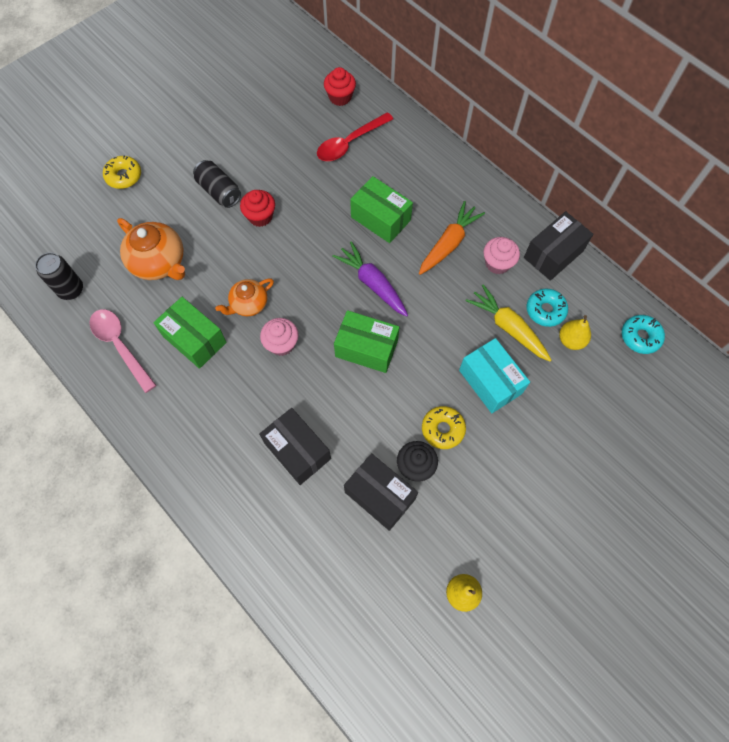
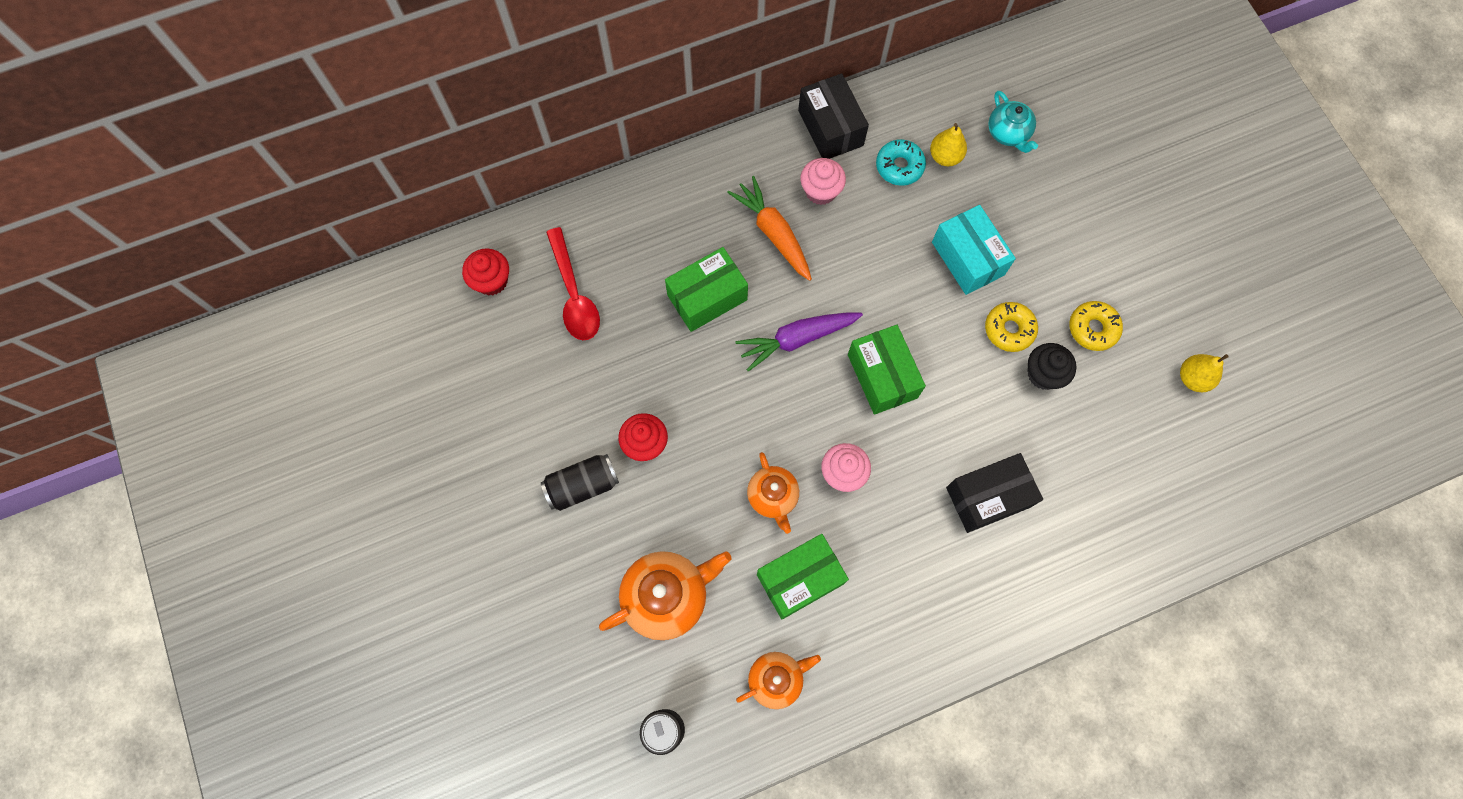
camera: 70 degrees left, 5 degrees up
pink spoon [89,309,157,393] -> orange teapot [736,652,821,709]
yellow donut [103,155,141,189] -> yellow donut moved to [1069,301,1123,351]
green box [334,310,400,373] -> green box turned 60 degrees counterclockwise [848,325,926,415]
black box [344,453,418,531] -> none
turquoise box [459,338,530,413] -> turquoise box turned 75 degrees clockwise [932,205,1016,295]
yellow carrot [466,284,551,362] -> none
turquoise donut [622,315,665,354] -> none
none -> turquoise teapot [988,91,1038,153]

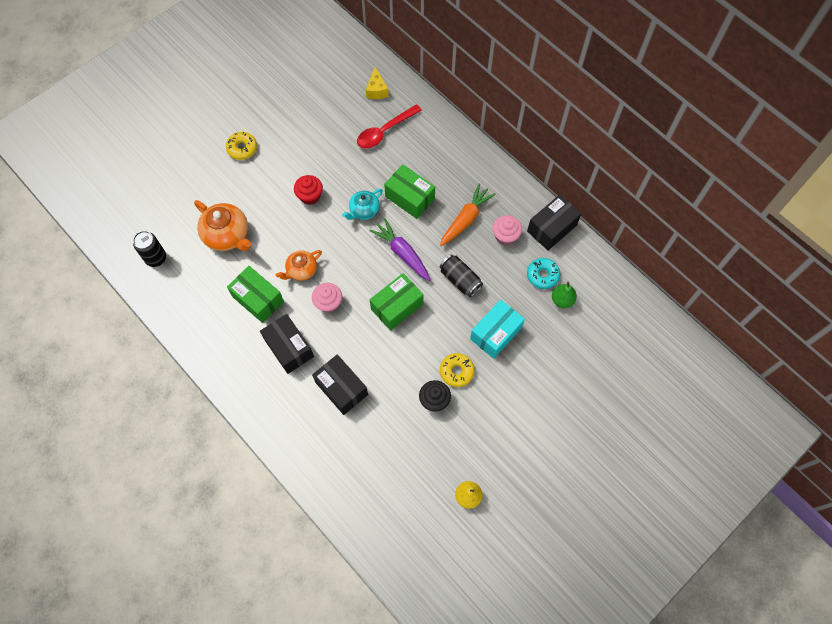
camera: 70 degrees right, 5 degrees down
red cupcake [462,248,509,295] -> yellow cheese [366,67,389,99]
black can [541,454,619,511] -> black can moved to [440,255,483,297]
orange teapot [736,652,821,709] -> none
yellow pear [930,123,967,166] -> green pear [552,282,577,308]
turquoise teapot [988,91,1038,153] -> turquoise teapot moved to [342,189,383,220]
yellow donut [1069,301,1123,351] -> yellow donut moved to [226,132,257,160]
none -> black box [260,314,314,374]

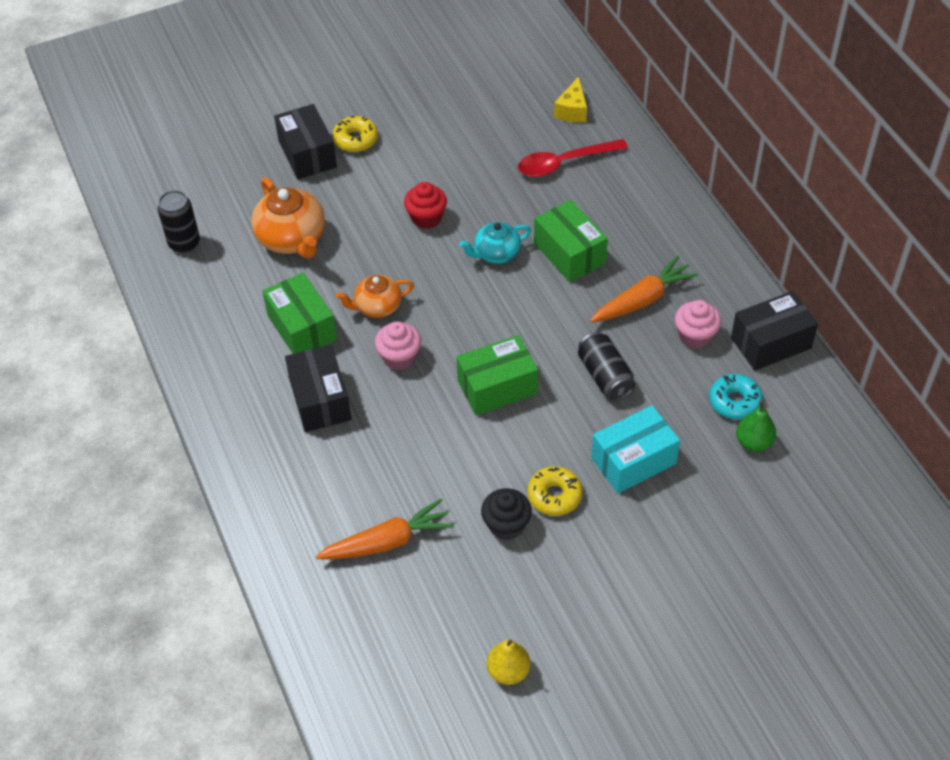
camera: 20 degrees right, 15 degrees down
black box [312,354,368,415] -> black box moved to [274,104,337,180]
purple carrot [370,218,431,281] -> none
none -> orange carrot [316,498,454,560]

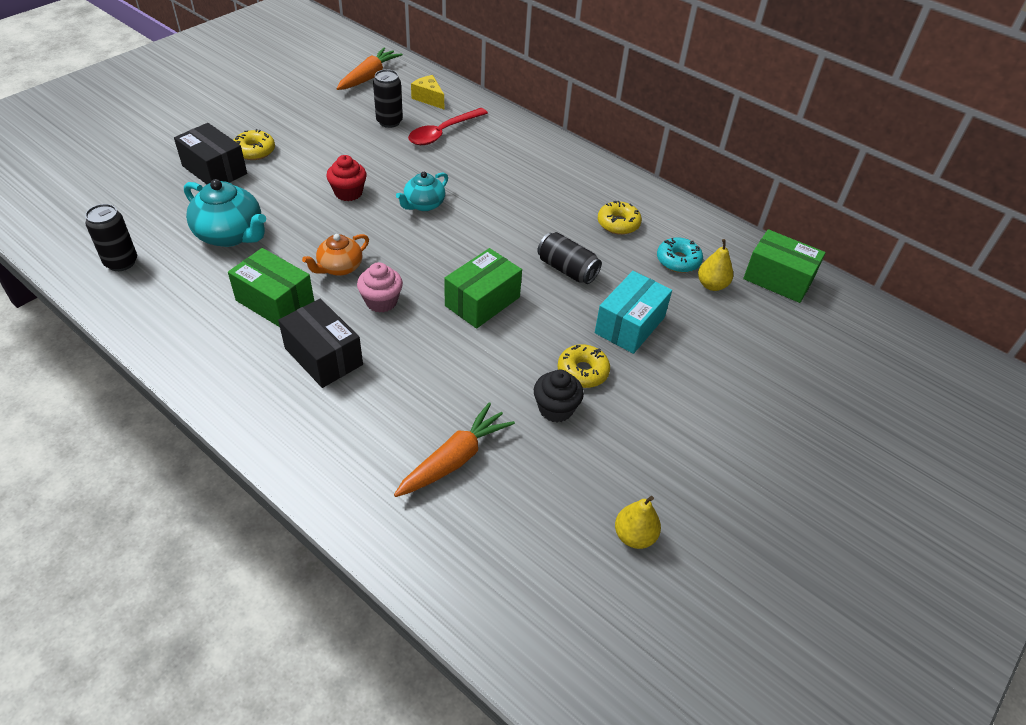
camera: 30 degrees left, 5 degrees down
orange teapot [251,177,325,258] -> turquoise teapot [184,179,266,247]
green box [534,200,608,282] -> green box moved to [743,229,826,303]
yellow cheese [554,77,587,122] -> yellow cheese turned 150 degrees clockwise [411,75,444,109]
orange carrot [590,256,698,322] -> orange carrot moved to [337,47,403,90]
pink cupcake [675,300,721,349] -> yellow donut [598,201,642,235]
black box [731,291,818,371] -> none
green pear [736,401,776,452] -> yellow pear [698,239,733,291]
none -> black can [373,69,403,128]

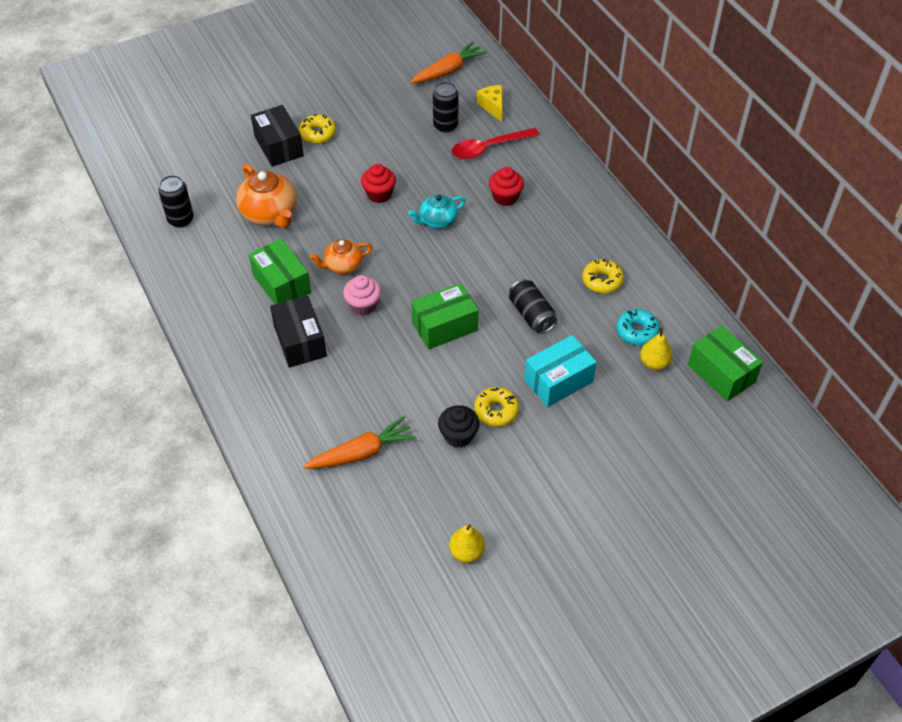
camera: 25 degrees right, 5 degrees up
turquoise teapot [184,179,266,247] -> orange teapot [236,164,297,228]
none -> red cupcake [489,167,524,206]

